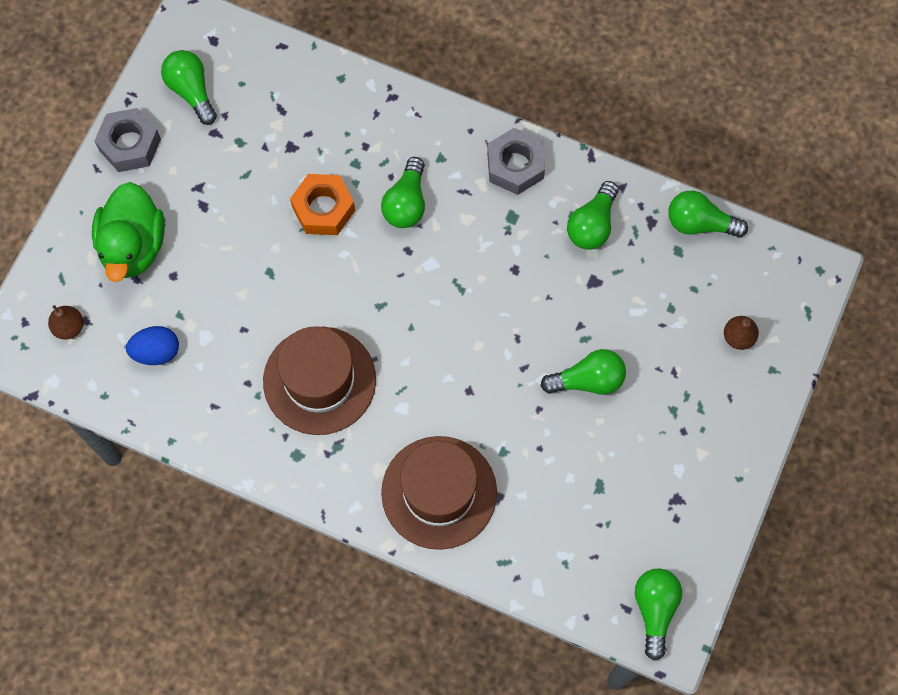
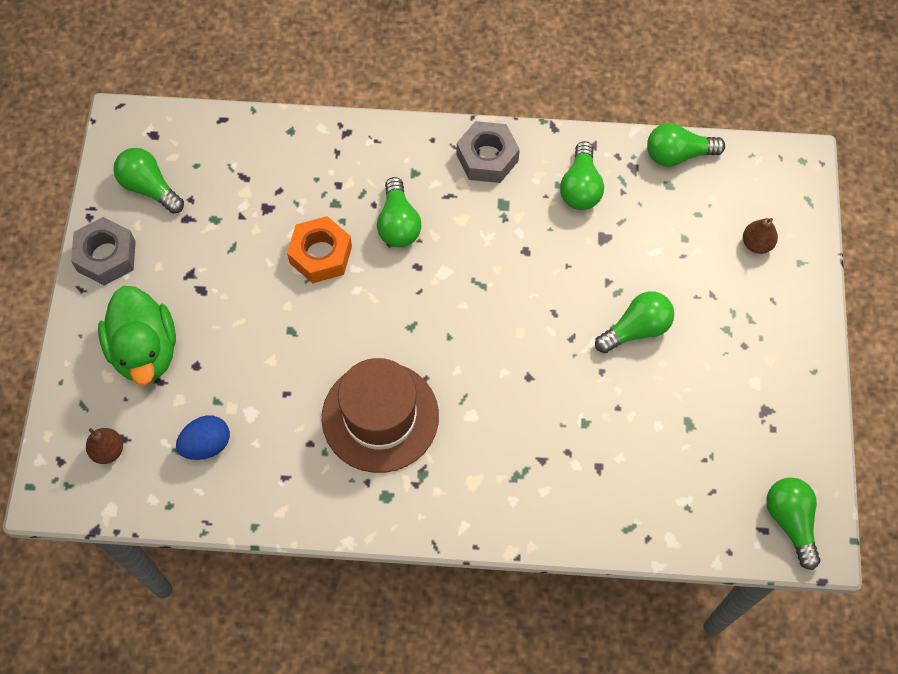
camera: 20 degrees left, 5 degrees down
brown hat [381,436,497,550] -> none

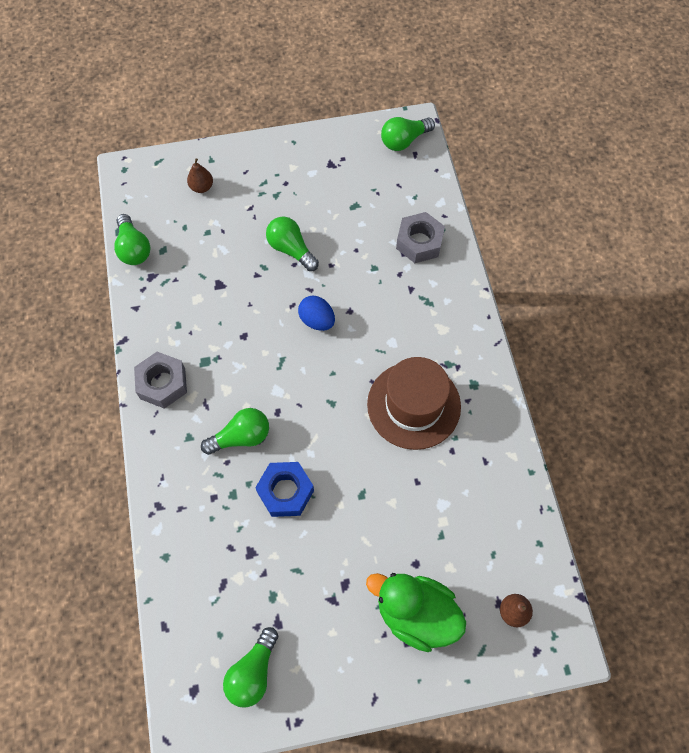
camera: 105 degrees left, 0 degrees up
grey nut [71,217,136,286] -> grey nut moved to [396,212,445,263]
green duck [98,286,176,385] -> green duck turned 120 degrees counterclockwise [366,573,466,652]
blue egg [176,415,230,460] -> blue egg moved to [298,295,335,331]
orange nut [287,216,352,283] -> blue nut [255,462,314,517]
green light bulb [560,141,604,210] -> none

